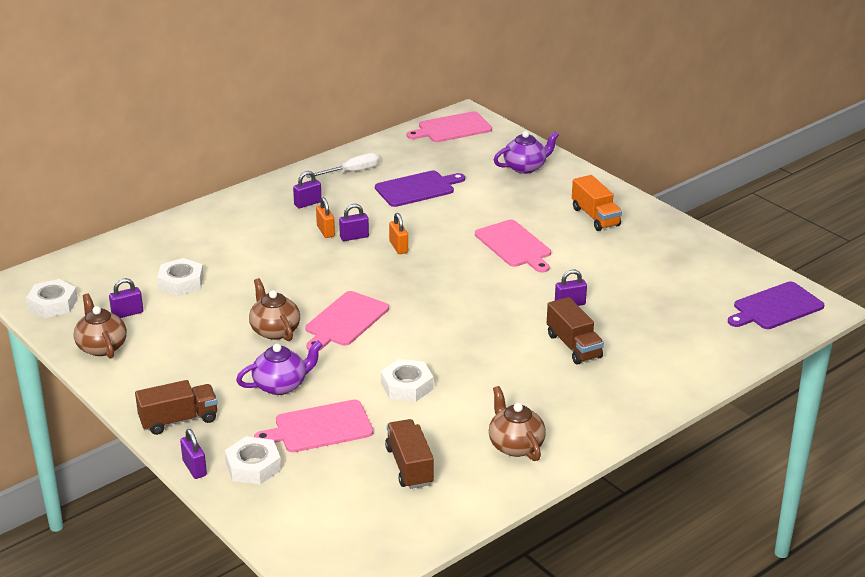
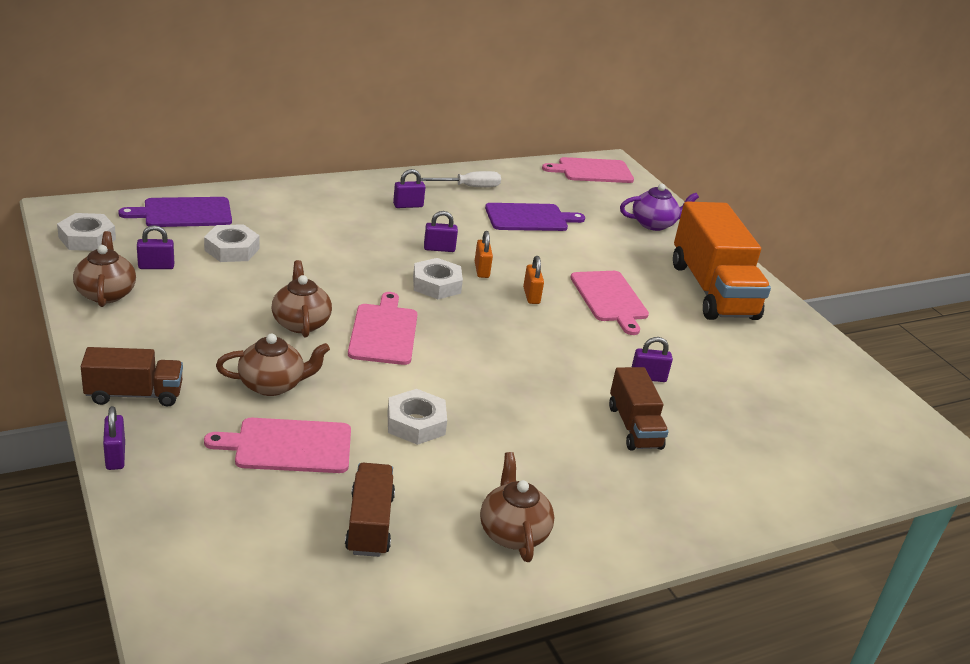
camera: 10 degrees right, 0 degrees up
white nut [225,436,281,485] -> white nut moved to [413,258,463,299]
purple teapot [236,341,322,395] -> brown teapot [216,333,330,396]
pink cutting board [305,291,389,351] -> pink cutting board turned 135 degrees clockwise [348,292,418,365]
orange padlock [316,197,335,238] -> orange padlock moved to [523,256,544,304]
orange truck [572,175,622,231] -> orange truck [673,202,771,320], size x1.88
purple cutting board [728,282,824,329] -> purple cutting board moved to [118,197,232,227]

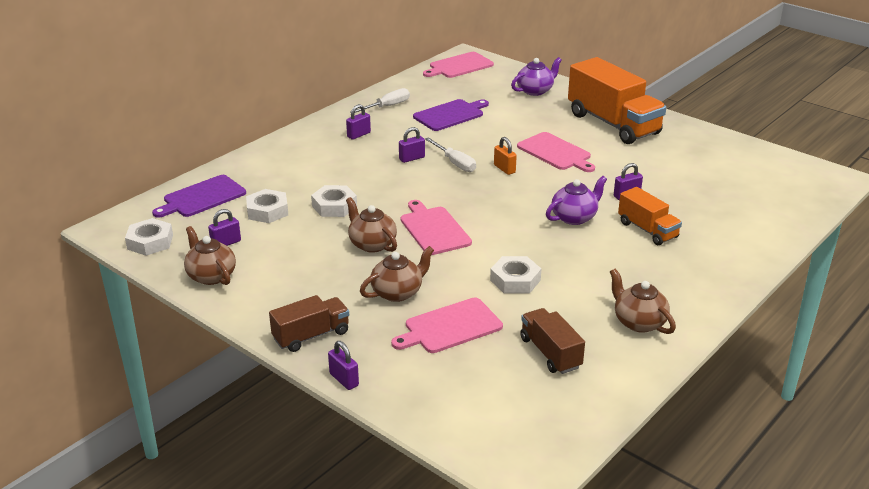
camera: 20 degrees left, 0 degrees up
white nut [413,258,463,299] -> white nut moved to [311,185,357,217]
orange padlock [475,231,493,278] -> white screwdriver [425,137,476,172]
brown truck [609,367,669,450] -> orange truck [618,187,682,245]
none -> purple teapot [546,176,607,225]

